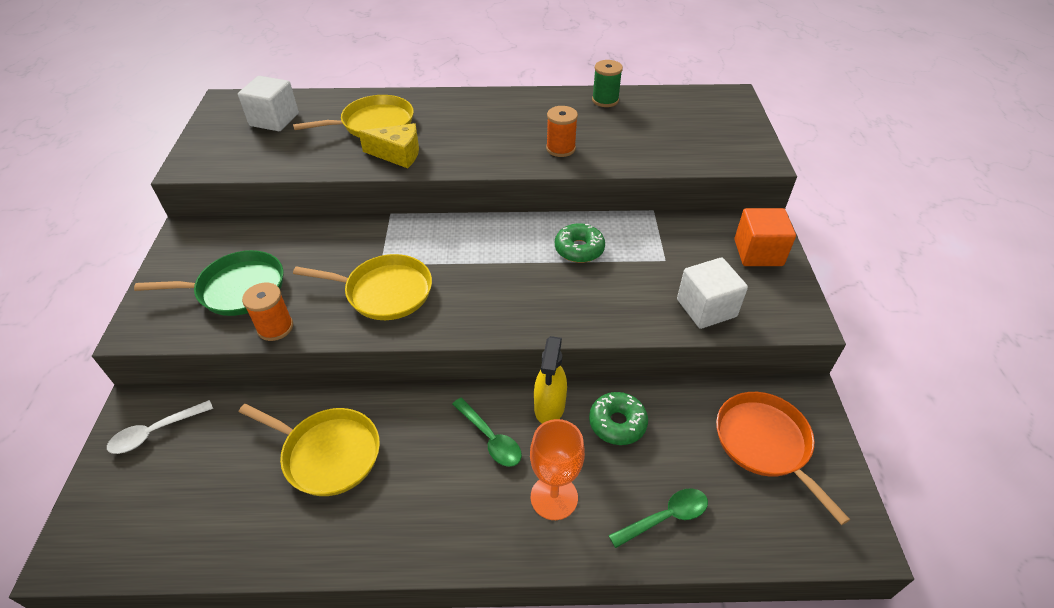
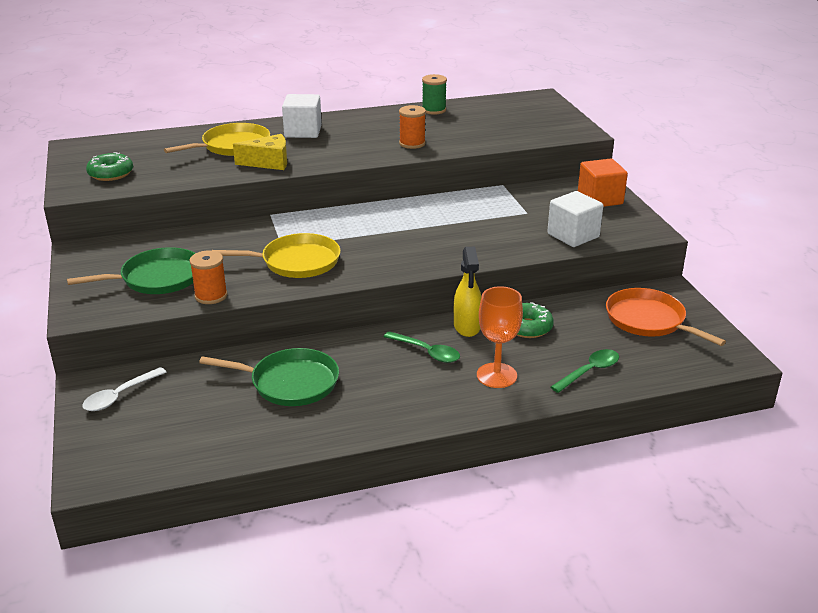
camera: 15 degrees left, 15 degrees down
white cube [238,76,299,131] -> white cube moved to [282,94,322,138]
yellow pan [239,404,380,496] -> green pan [199,348,339,406]
green donut [555,223,605,263] -> green donut moved to [86,152,133,181]

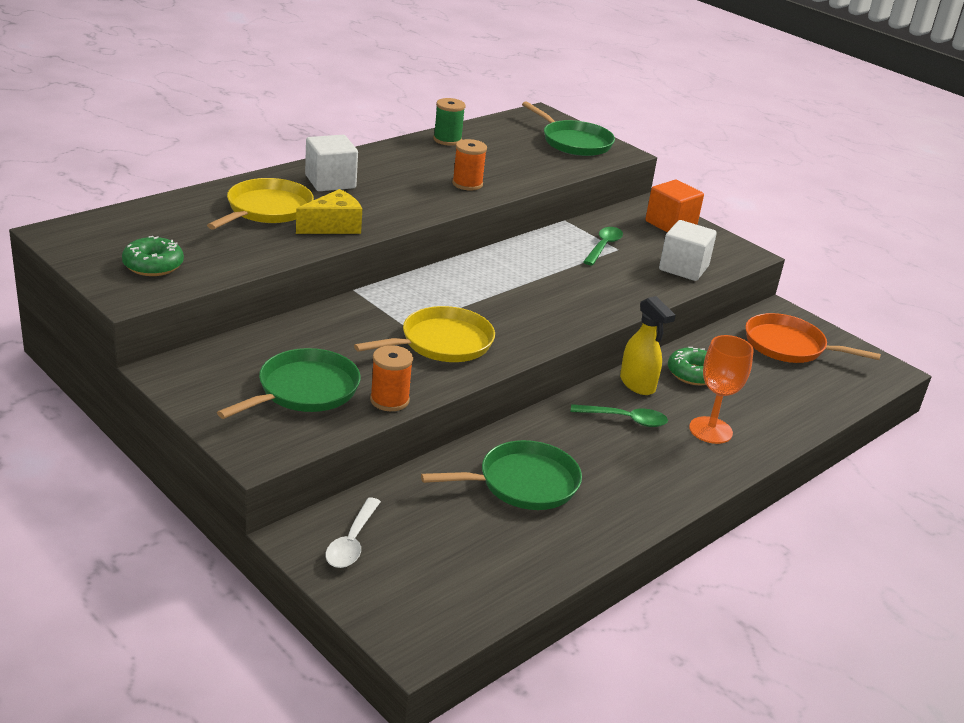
camera: 30 degrees left, 0 degrees up
green spoon [551,349,619,393] -> green spoon moved to [583,227,623,265]
none -> green pan [522,102,615,156]

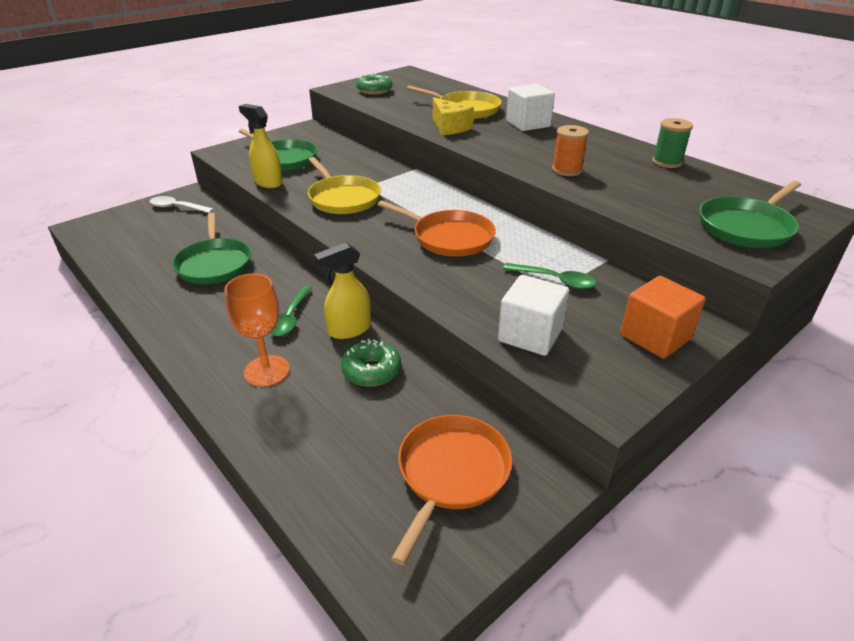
camera: 95 degrees right, 5 degrees up
orange spool [370,345,413,411] -> yellow spray bottle [239,104,283,188]
none -> orange pan [377,200,496,257]

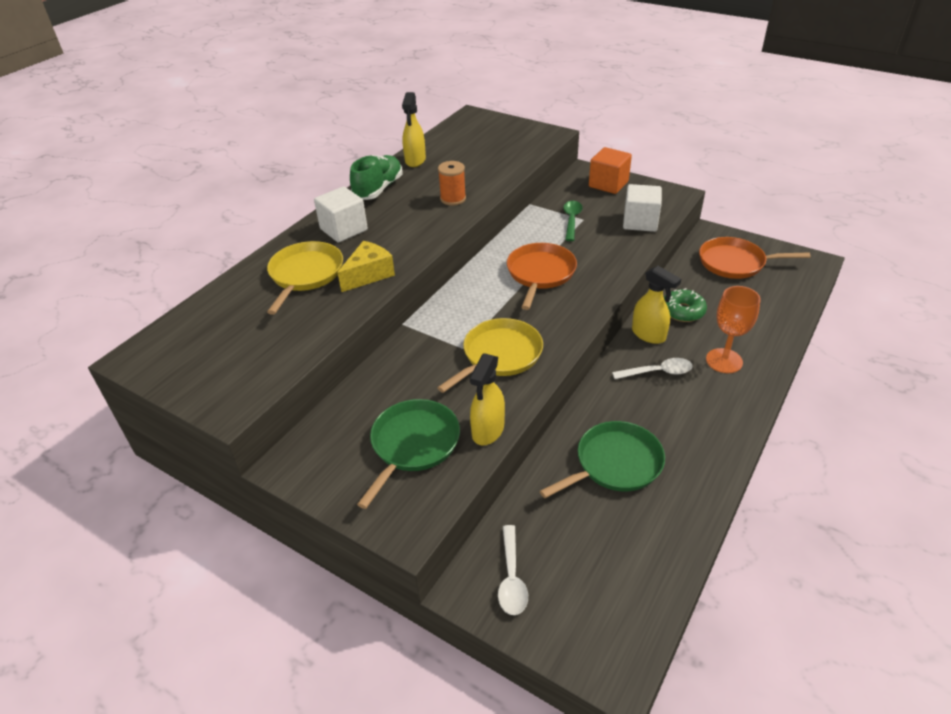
camera: 105 degrees left, 5 degrees up
green spoon [270,285,312,336] -> white spoon [612,358,693,379]
green donut [356,73,392,95] -> none
green spool [652,118,693,168] -> yellow spray bottle [402,92,426,167]
green pan [699,181,801,248] -> none
none -> green shoe [350,155,403,200]

